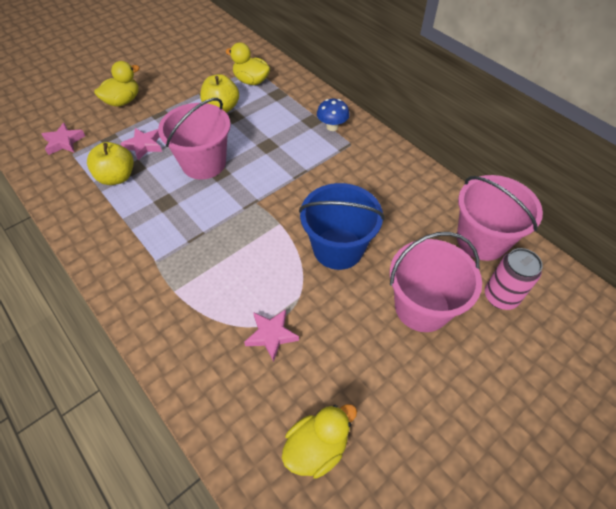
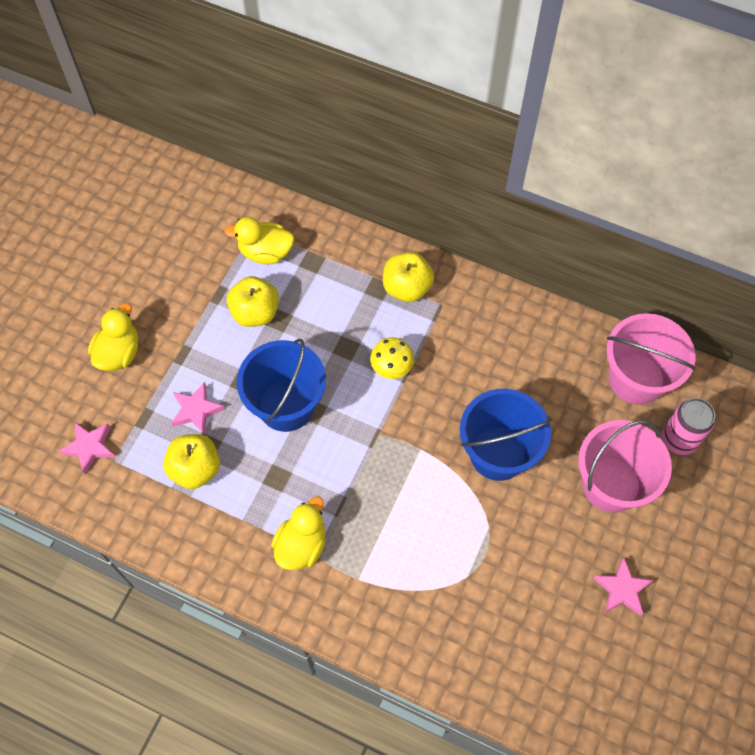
camera: 25 degrees left, 10 degrees up
pink bucket [158,98,231,179] -> blue bucket [237,338,326,432]
pink star [244,309,299,362] -> pink star moved to [594,558,653,616]
yellow duck [282,404,357,479] -> yellow duck moved to [271,496,325,570]
blue mushroom [317,99,350,131] -> yellow apple [383,252,434,302]
none -> yellow mushroom [370,337,414,379]

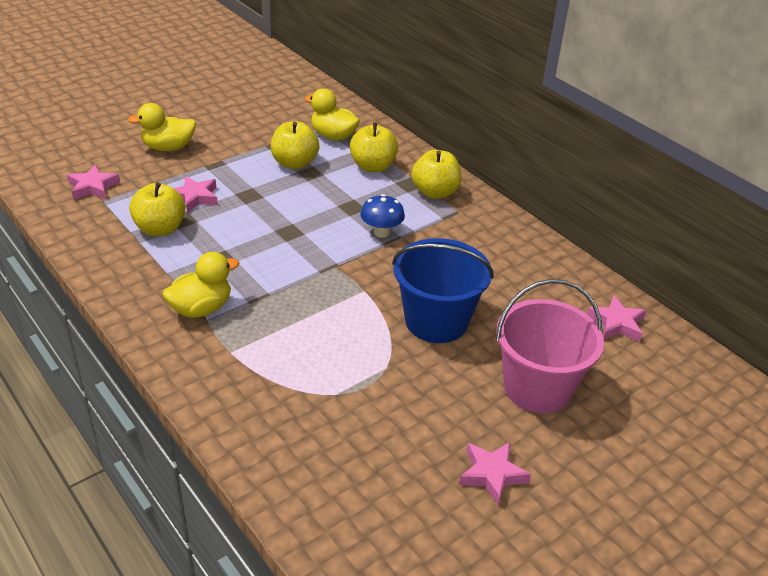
camera: 25 degrees right, 25 degrees down
yellow duck [88,303,138,371] -> yellow duck turned 150 degrees counterclockwise [128,103,196,151]
blue bucket [237,338,326,432] -> none
yellow mushroom [370,337,414,379] -> blue mushroom [361,194,405,238]
pink bucket [607,313,696,405] -> pink star [587,295,646,342]
pink can [662,398,715,455] -> none
none -> yellow apple [350,123,398,172]

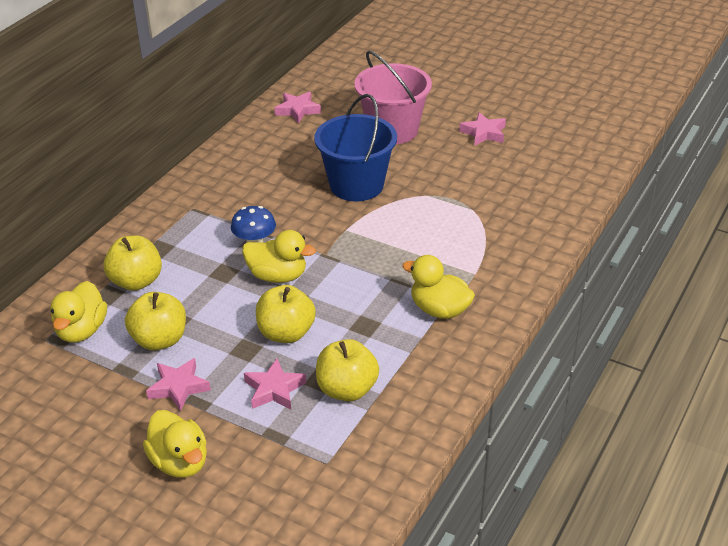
camera: 110 degrees left, 0 degrees up
pink star [67,165,120,200] -> pink star moved to [146,358,211,411]
yellow apple [411,150,462,199] -> yellow apple moved to [256,285,316,343]
none -> yellow duck [242,230,316,283]

